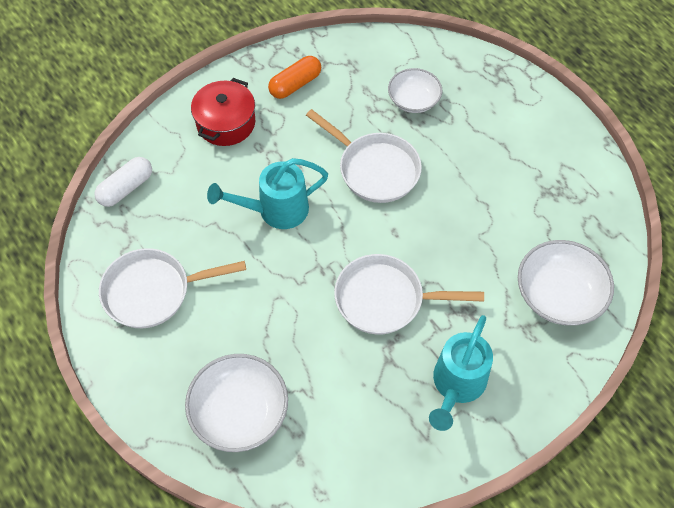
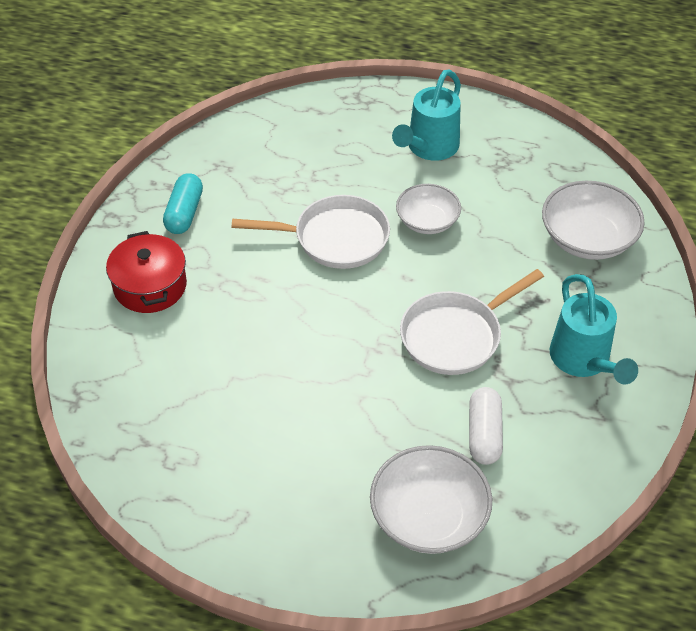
camera: 40 degrees left, 10 degrees down
white capsule [94,157,152,207] -> white capsule moved to [469,387,503,465]
white pan [99,248,246,328] -> none
turquoise watering can [207,158,328,229] -> turquoise watering can moved to [392,69,461,161]
orange capsule [268,56,321,99] -> turquoise capsule [163,173,203,234]
white bowl [388,68,442,113] -> white bowl moved to [396,184,461,234]

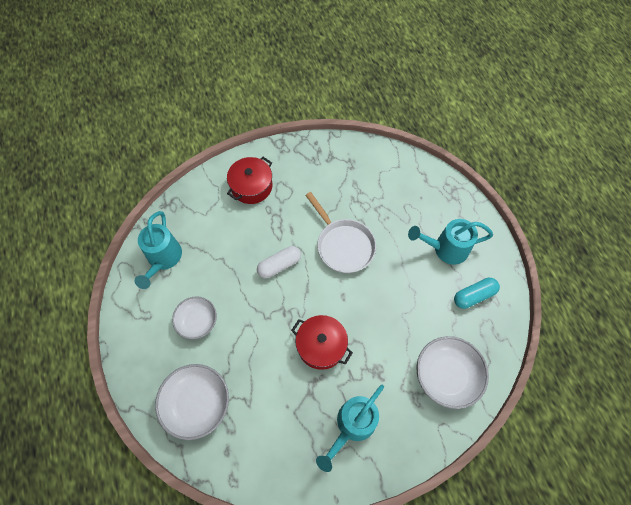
camera: 55 degrees right, 15 degrees up
turquoise capsule [163,173,203,234] -> turquoise capsule moved to [454,278,500,309]
white bowl [396,184,461,234] -> white bowl moved to [172,297,217,339]
white pan [400,269,544,375] -> red pot [291,315,353,370]
white capsule [469,387,503,465] -> white capsule moved to [257,246,301,278]
none -> turquoise watering can [135,211,182,289]

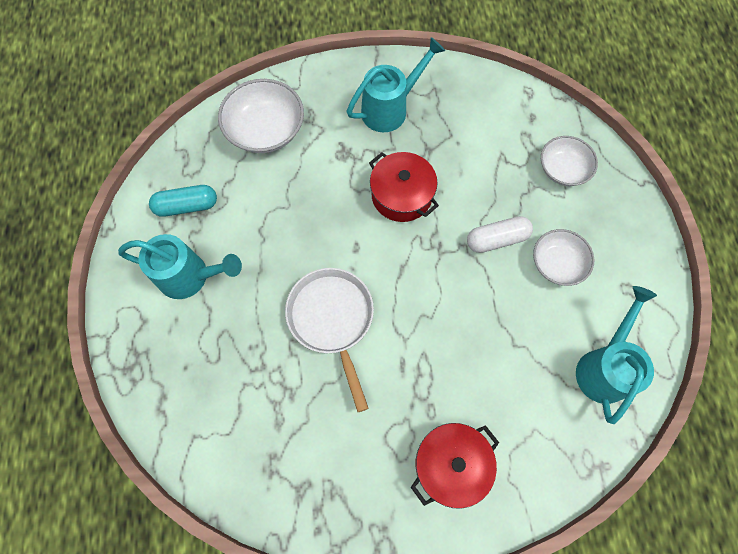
camera: 165 degrees left, 5 degrees up
white bowl [155,364,229,440] -> white bowl [541,136,598,186], size x0.66
white capsule [257,246,301,278] -> white capsule moved to [467,216,533,253]

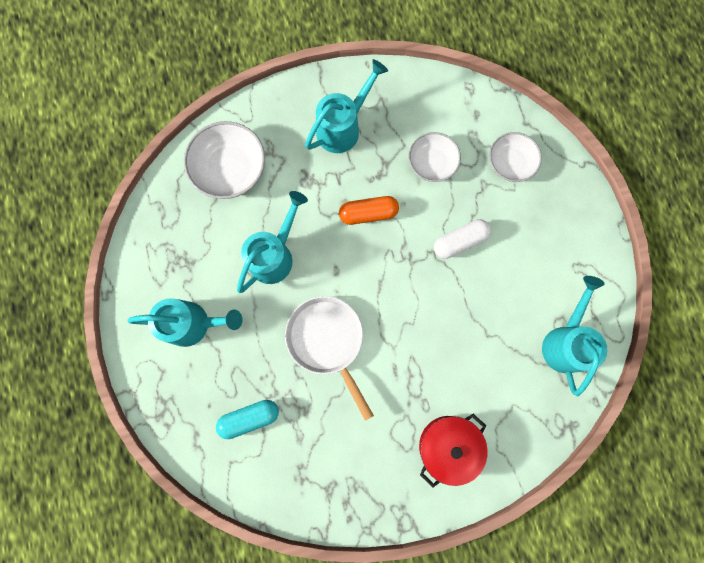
camera: 10 degrees left, 10 degrees up
turquoise capsule [149,185,217,217] -> turquoise capsule moved to [216,400,279,439]
red pot [369,152,439,222] -> orange capsule [339,196,399,225]
white bowl [533,229,594,286] -> white bowl moved to [409,132,461,182]
none -> turquoise watering can [237,191,308,293]

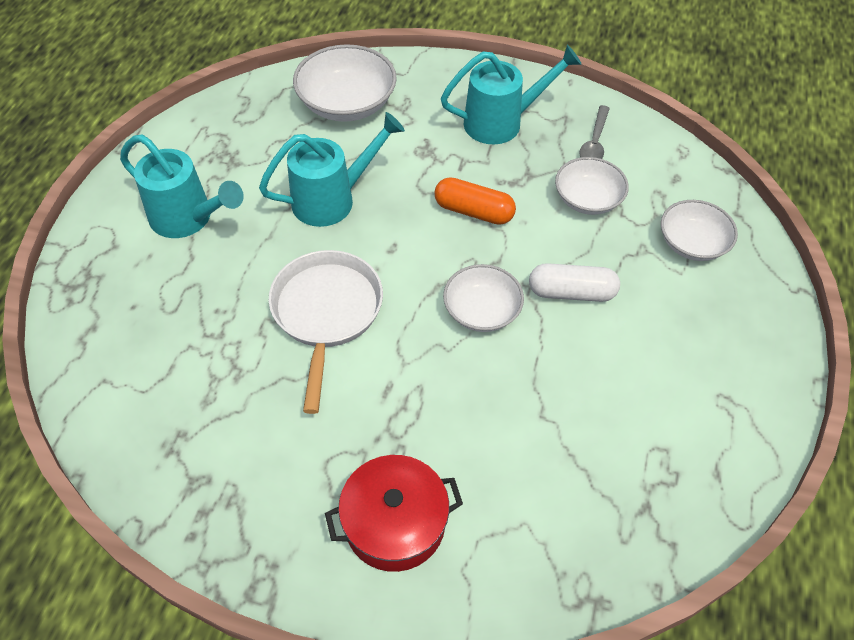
camera: 30 degrees right, 25 degrees down
turquoise capsule [216,400,279,439] -> none
turquoise watering can [542,276,607,396] -> none
none -> white bowl [443,264,524,332]
none -> grey spoon [579,105,610,159]

